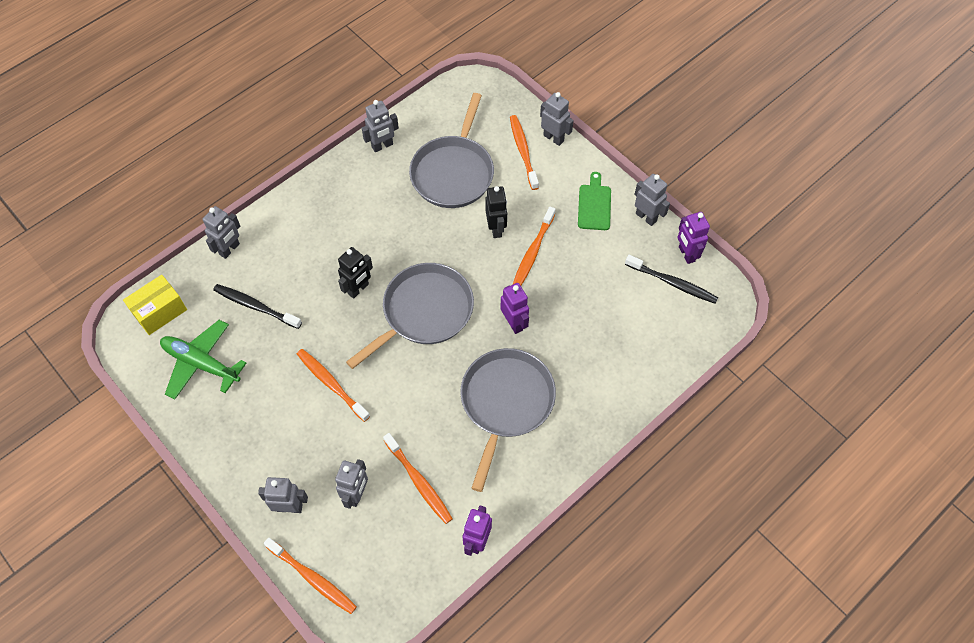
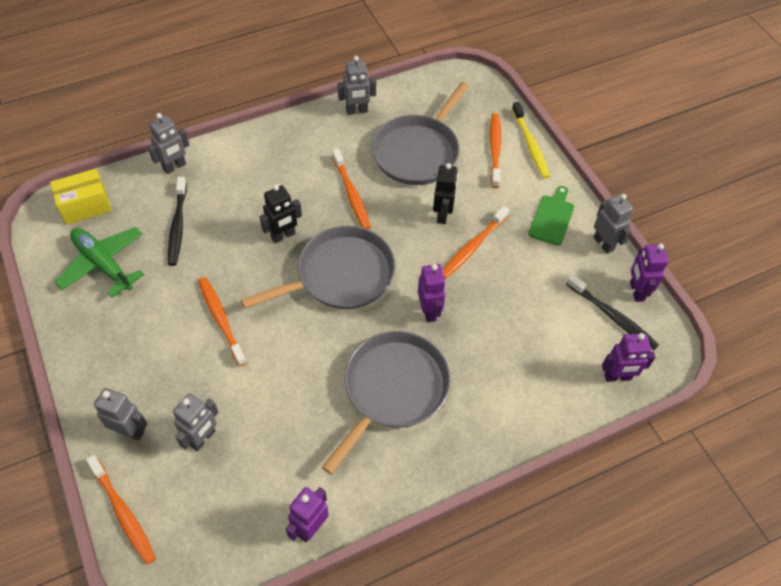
camera: 15 degrees right, 5 degrees down
black toothbrush [213,284,302,329] -> black toothbrush turned 135 degrees counterclockwise [168,177,187,266]
orange toothbrush [383,433,453,524] -> orange toothbrush moved to [332,149,371,229]
grey robot [540,92,573,146] -> yellow toothbrush [512,102,550,179]
none -> purple robot [602,333,655,382]

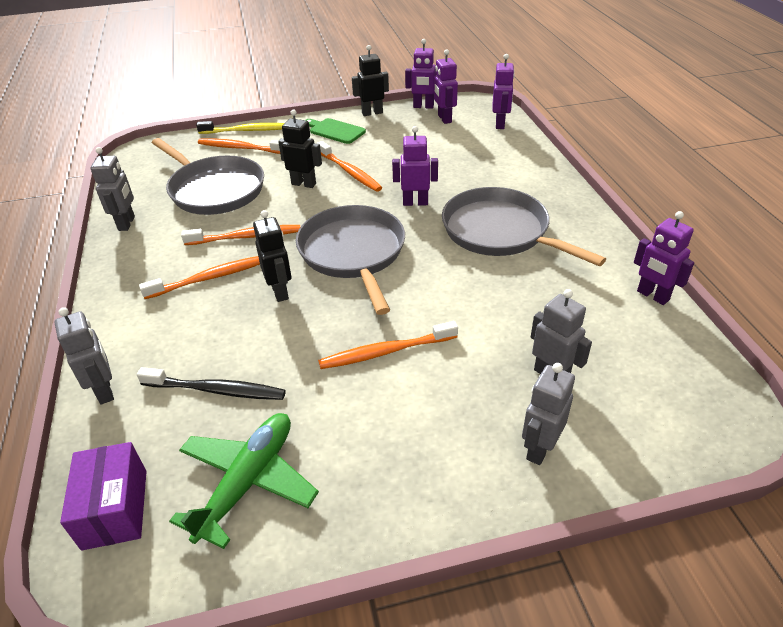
camera: 75 degrees left, 15 degrees down
yellow box [50,169,112,225] -> purple box [60,442,146,551]
green plane [54,227,145,298] -> green plane turned 150 degrees clockwise [169,413,319,549]
orange toothbrush [86,455,156,565] -> orange toothbrush moved to [139,256,260,299]
black toothbrush [566,274,659,350] -> purple robot [434,49,458,124]
grey robot [594,194,633,254] -> black robot [352,45,389,116]

